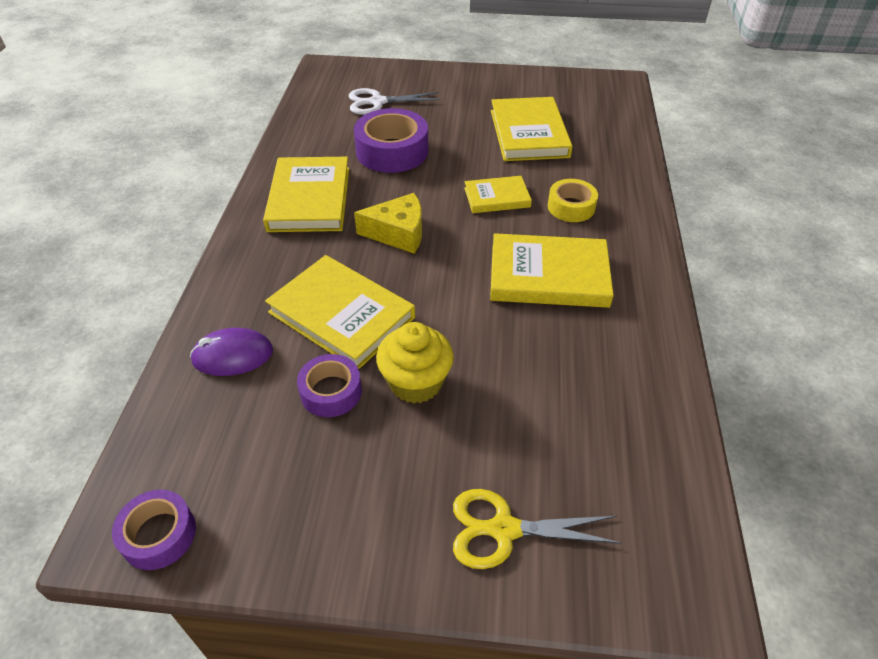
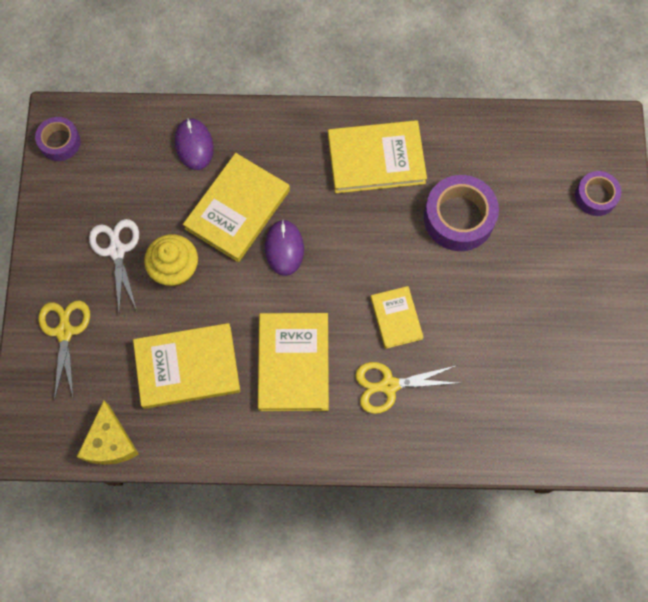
camera: 85 degrees right, 25 degrees up
purple tape [297,354,362,417] -> purple tape moved to [575,171,621,216]
white scissors [349,88,441,115] -> white scissors moved to [89,219,139,312]
yellow cheese [354,193,422,254] -> yellow cheese moved to [77,400,139,465]
yellow book [491,97,573,161] -> yellow book moved to [133,323,240,409]
yellow tape [548,179,598,222] -> yellow scissors [355,362,457,414]
none -> purple mouse [265,220,304,276]

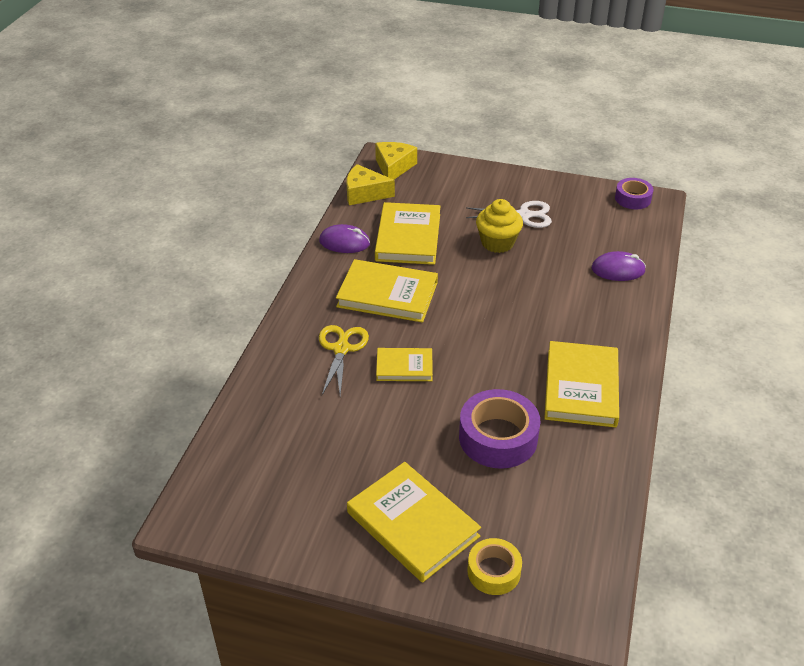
camera: 105 degrees right, 30 degrees down
yellow scissors [38,300,90,401] -> none
yellow book [183,153,290,262] -> yellow book moved to [347,462,481,583]
purple mouse [265,220,304,276] -> purple mouse moved to [319,224,370,253]
purple tape [575,171,621,216] -> yellow tape [467,538,522,595]
none -> yellow cheese [375,142,417,180]

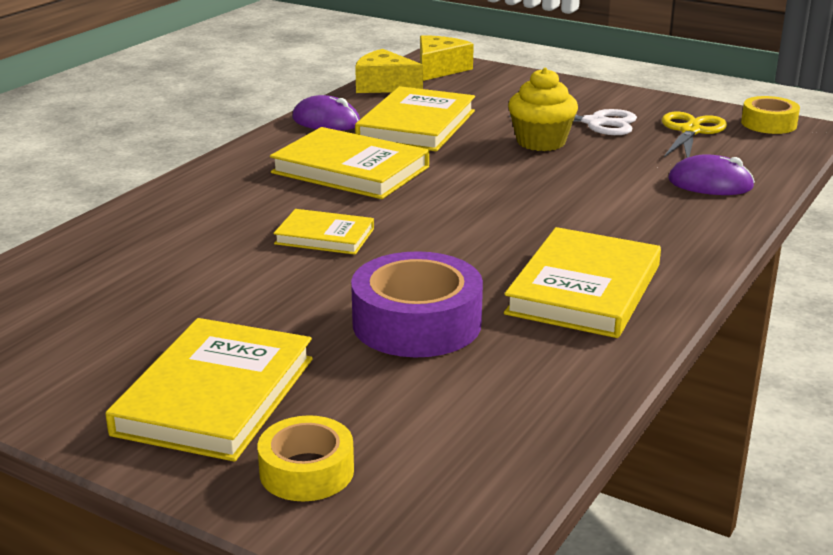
camera: 15 degrees right, 15 degrees down
yellow scissors [319,325,369,396] -> yellow scissors moved to [662,112,727,158]
yellow book [347,462,481,583] -> yellow book turned 45 degrees clockwise [105,318,313,462]
purple tape [615,178,654,209] -> yellow tape [741,96,800,134]

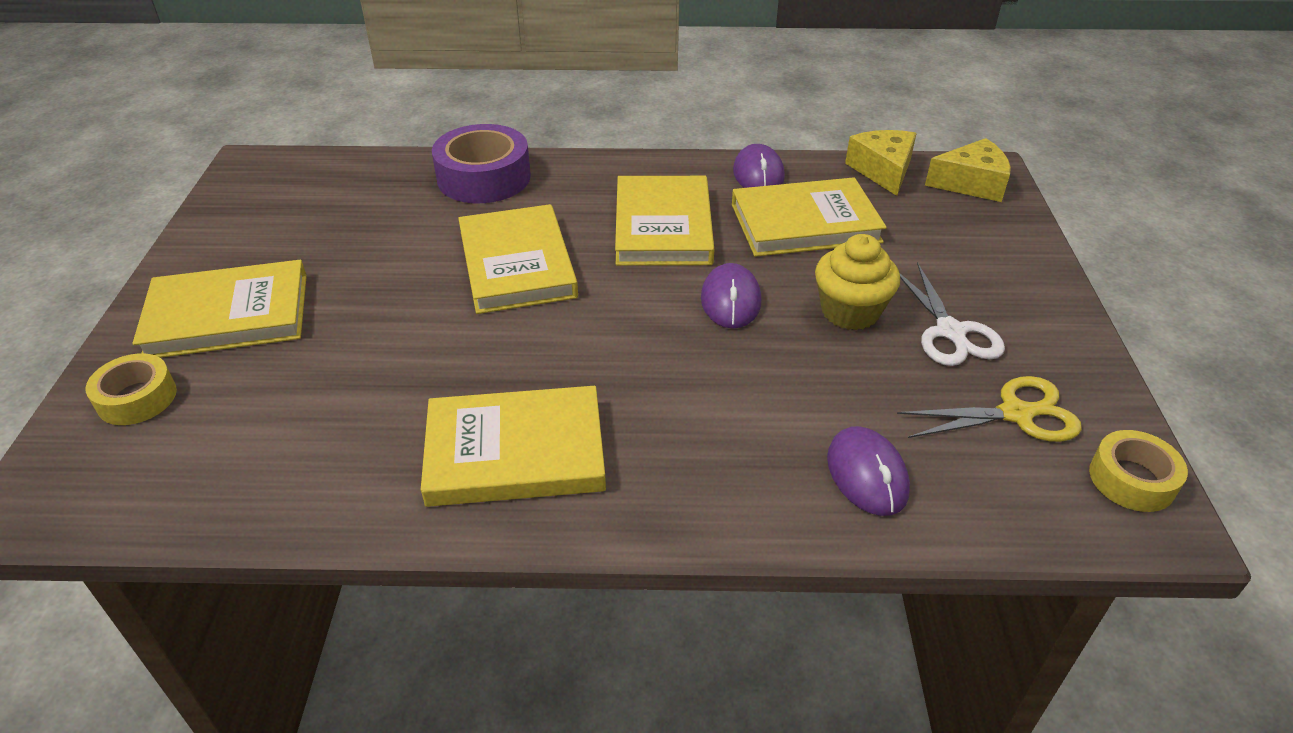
camera: 60 degrees right, 15 degrees up
yellow book [273,209,374,255] -> yellow book [458,204,578,314], size x1.73
purple tape [351,251,483,357] -> purple tape moved to [432,124,531,203]
none -> purple mouse [701,263,761,329]

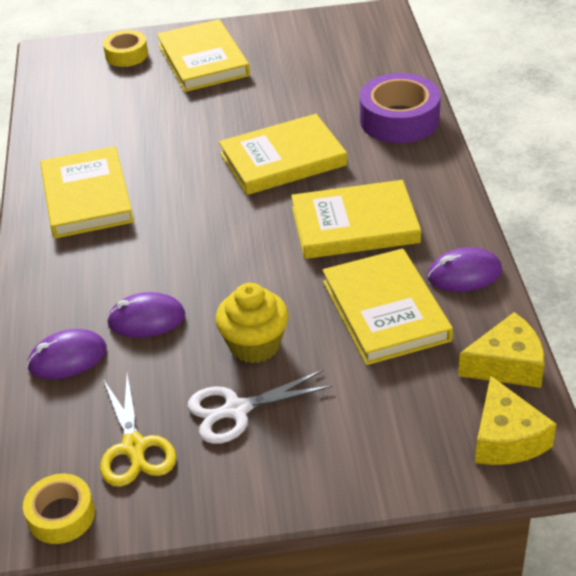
camera: 85 degrees right, 0 degrees up
purple mouse [701,263,761,329] -> purple mouse moved to [107,292,185,338]

